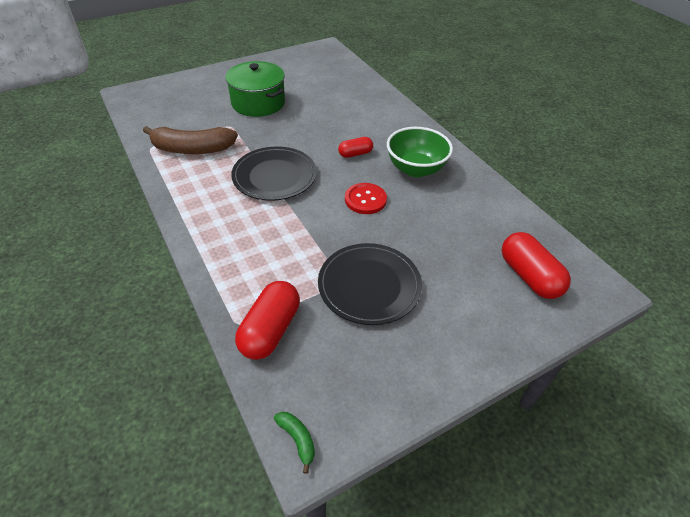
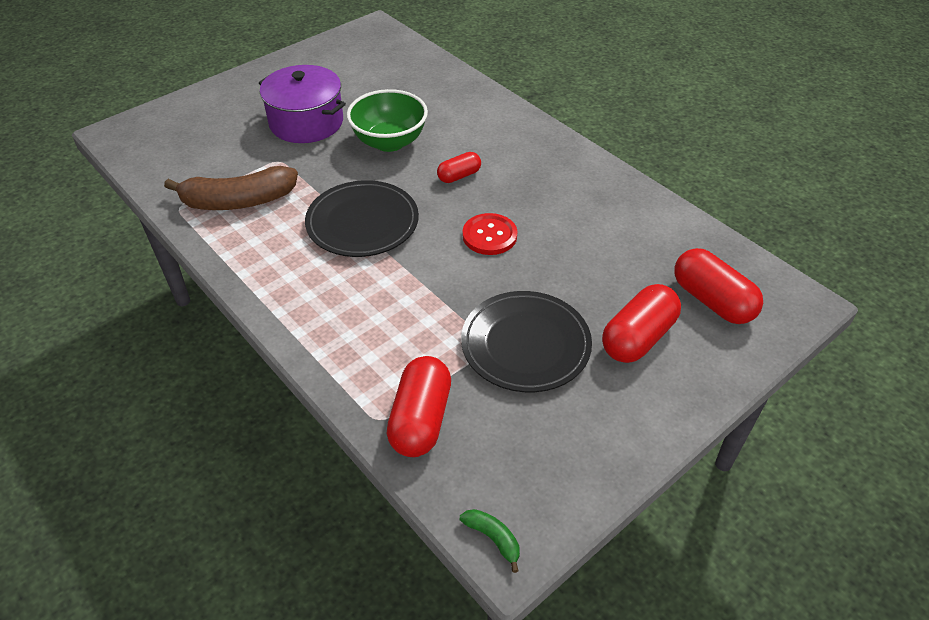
camera: 10 degrees left, 0 degrees up
green pot [225,61,285,117] -> purple pot [259,65,346,143]
green bowl [387,127,453,177] -> green bowl moved to [347,89,428,152]
none -> red capsule [602,284,681,363]

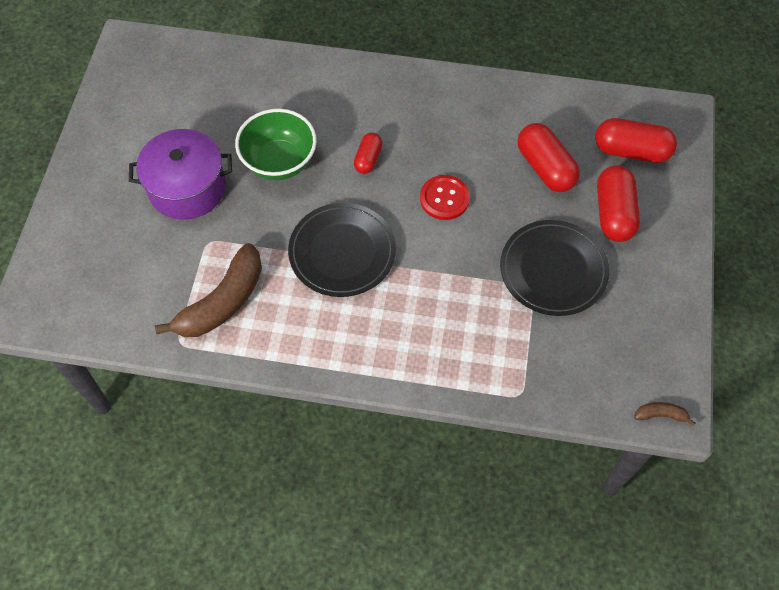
camera: 40 degrees left, 15 degrees up
red capsule [387,356,451,457] -> red capsule moved to [517,123,580,192]
green banana [460,509,520,573] -> brown banana [634,402,695,426]

